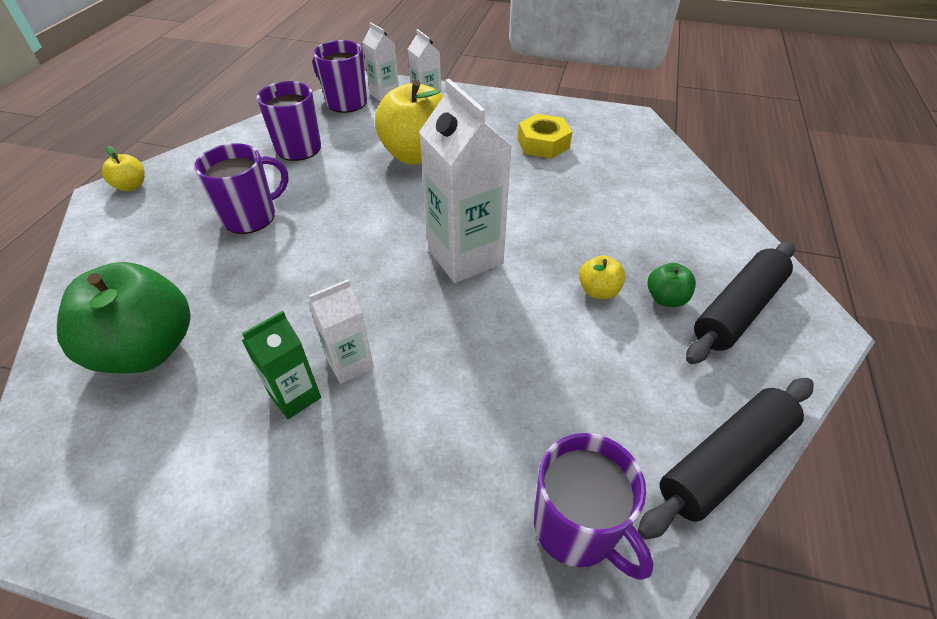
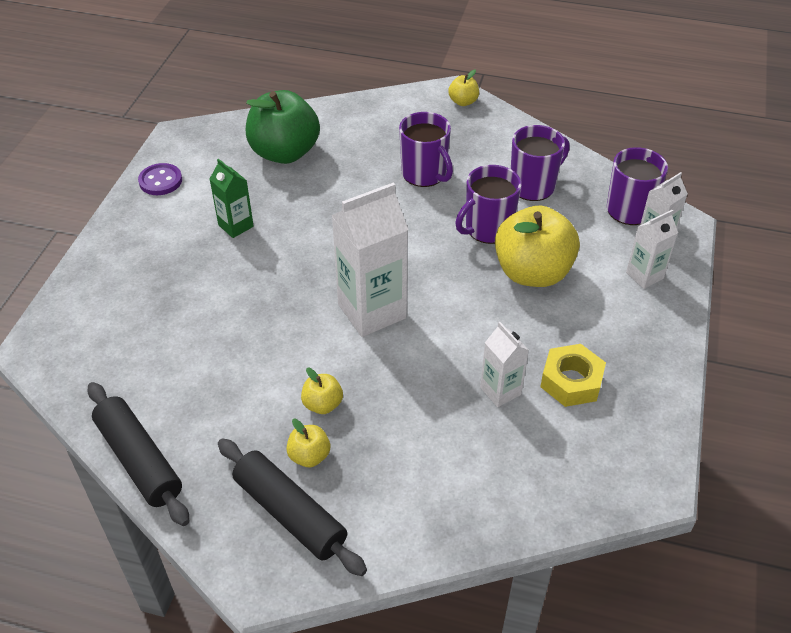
camera: 90 degrees right, 0 degrees up
white carton [308,279,374,384] -> white carton moved to [480,322,529,407]
purple mug [534,433,653,580] -> purple mug moved to [455,165,521,244]
green apple [647,263,696,307] -> yellow apple [286,419,330,467]
none -> purple button [138,163,182,195]

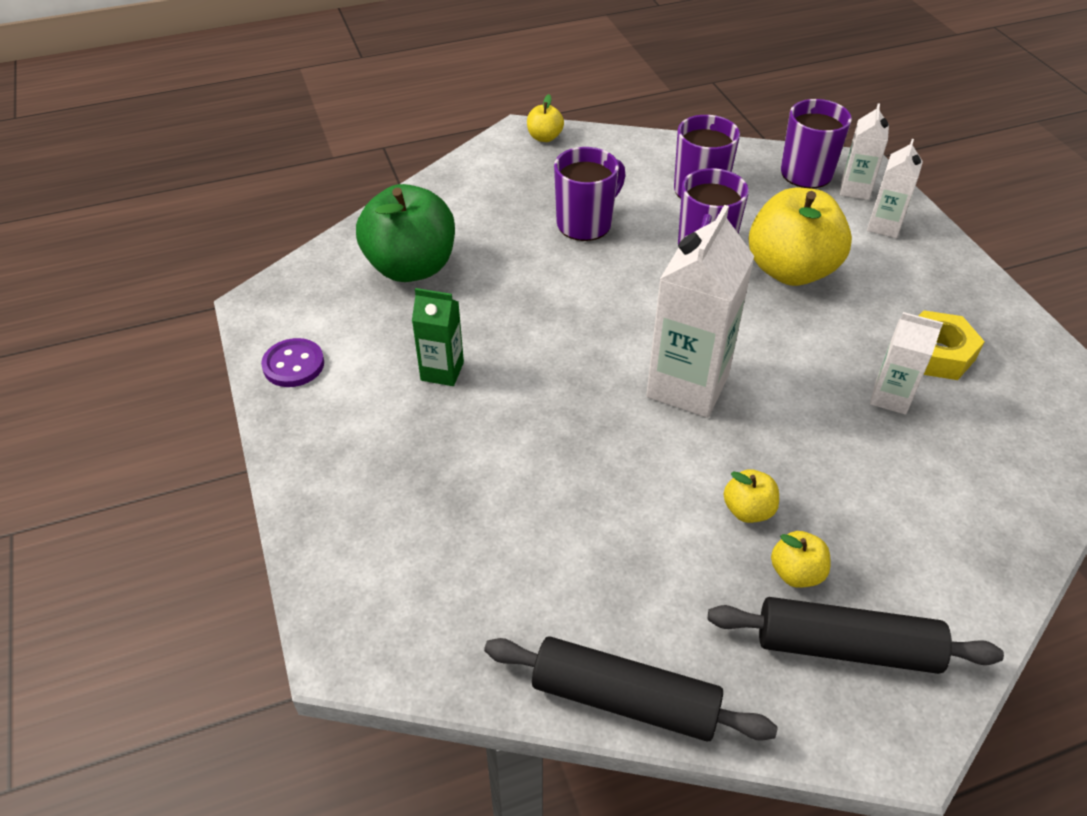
camera: 35 degrees left, 0 degrees up
purple mug [399,112,453,187] -> purple mug turned 60 degrees counterclockwise [554,147,626,241]

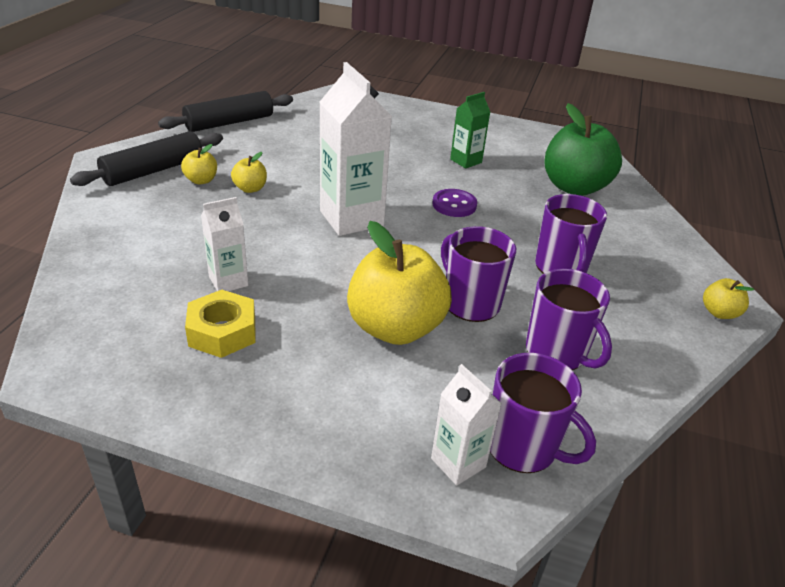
camera: 125 degrees right, 10 degrees down
purple button [261,338,324,387] -> purple button moved to [432,189,477,217]
white carton [867,139,923,238] -> none

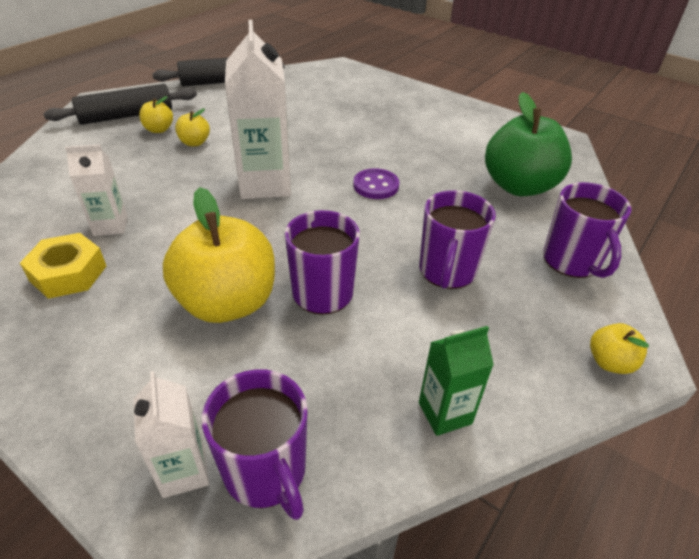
camera: 20 degrees right, 5 degrees up
green carton [450,92,490,169] -> green carton moved to [419,326,494,436]
purple mug [526,269,612,370] -> purple mug moved to [543,182,631,278]

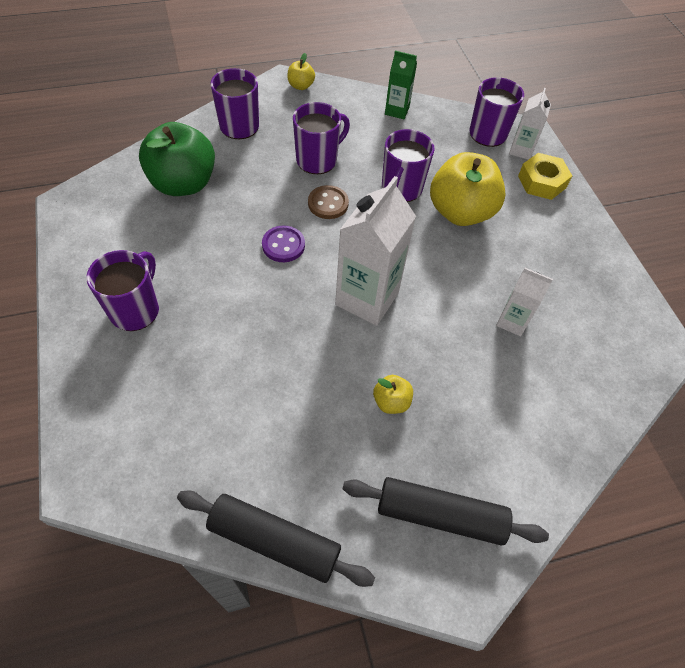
camera: 145 degrees left, 15 degrees up
yellow nut [20,233,106,299] -> yellow nut moved to [518,153,572,200]
yellow apple [139,96,173,133] -> none
none -> purple mug [86,250,159,331]
none -> brown button [308,185,349,219]

